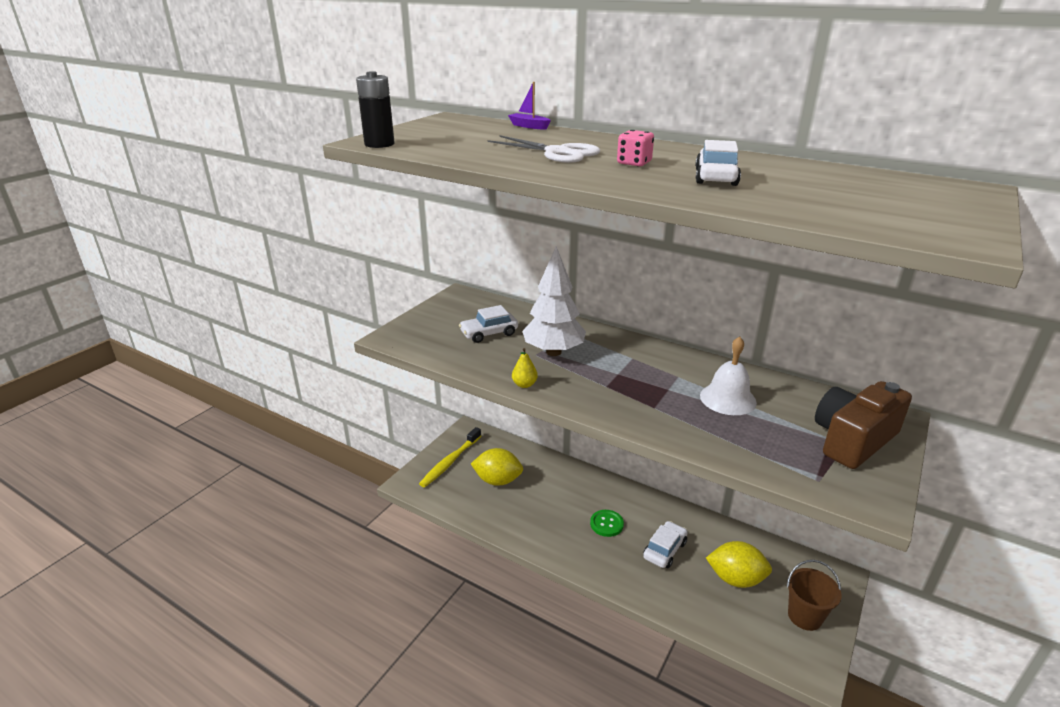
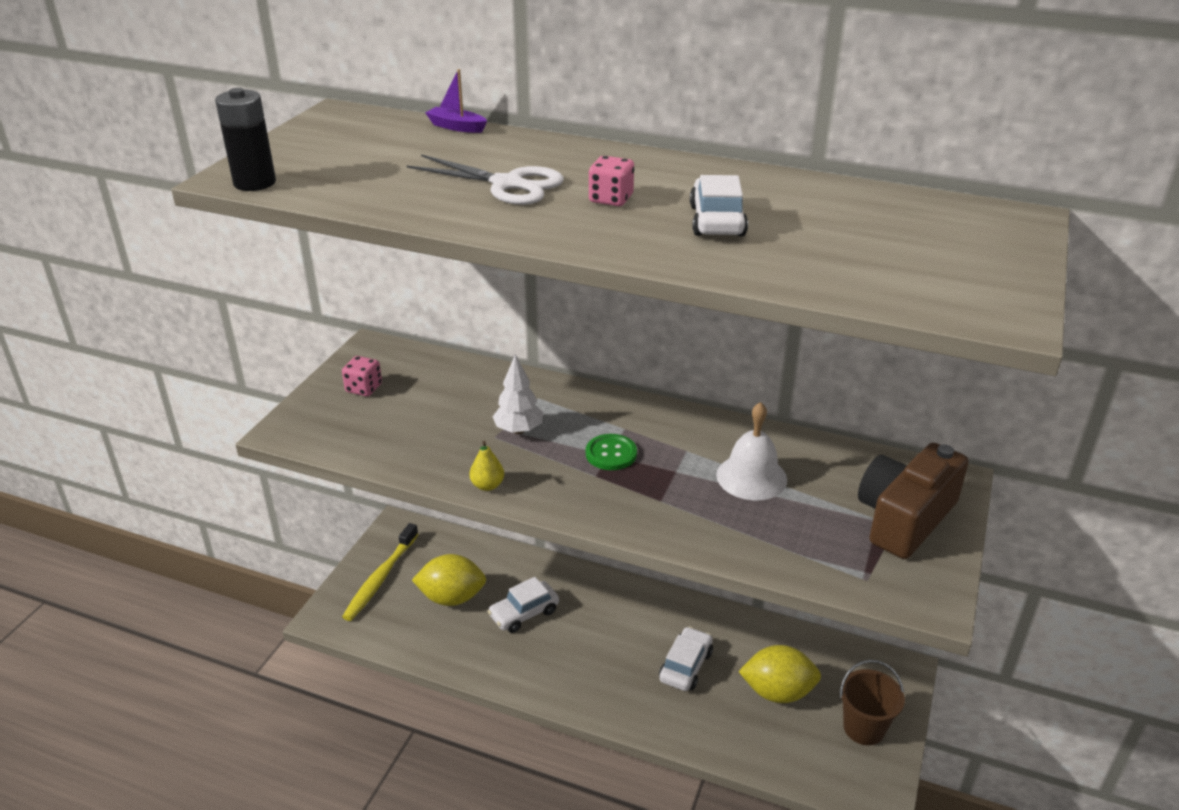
camera: 10 degrees left, 5 degrees up
white car [459,305,518,343] -> white car moved to [488,577,559,633]
white tree [522,246,586,356] -> white tree [492,355,543,434], size x0.59
green button [590,510,624,537] -> green button moved to [586,434,637,470]
none -> pink dice [342,356,382,396]

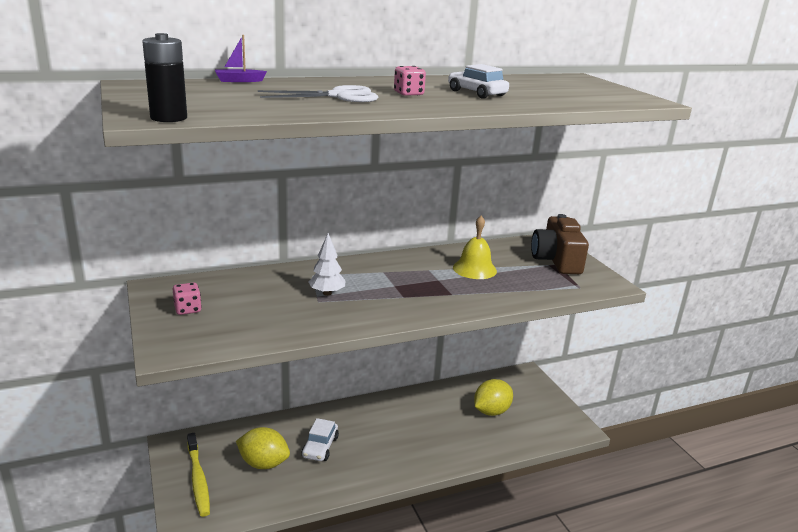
camera: 45 degrees left, 10 degrees down
yellow lemon [412,554,486,606] -> yellow lemon turned 60 degrees clockwise [236,427,290,469]
yellow pear [469,441,504,491] -> none
green button [586,434,637,470] -> none
white car [659,626,713,691] -> none
white bell [716,402,787,500] -> yellow bell [453,216,497,279]
brown bucket [840,660,905,745] -> none

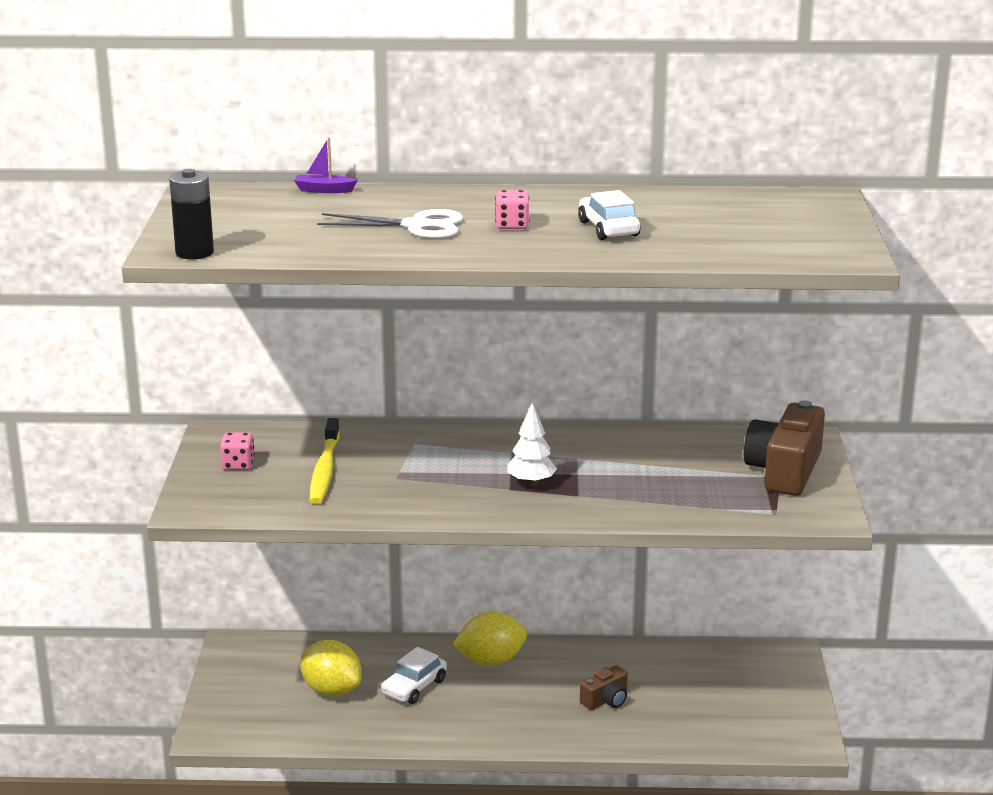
camera: 25 degrees right, 0 degrees up
yellow toothbrush [187,433,210,517] -> yellow toothbrush moved to [310,418,340,504]
white tree [309,233,345,296] -> white tree moved to [507,402,557,486]
yellow bell [453,216,497,279] -> none
yellow lemon [474,379,513,416] -> yellow lemon moved to [452,612,527,666]
none -> brown camera [580,665,628,710]

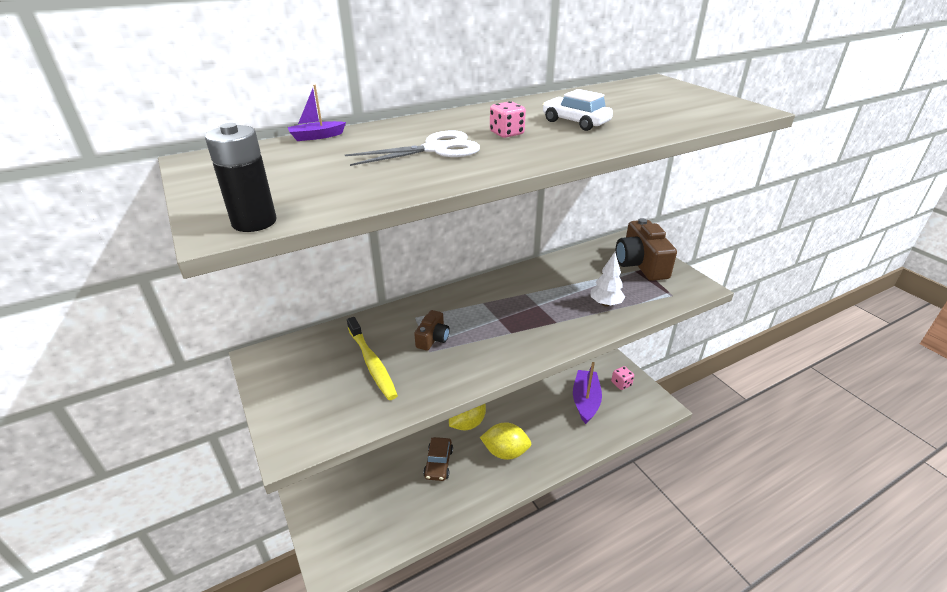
camera: 30 degrees left, 10 degrees up
pink dice [220,432,255,470] -> pink dice moved to [611,366,634,390]
yellow lemon [301,640,362,696] -> yellow lemon moved to [480,422,531,460]
white car [381,647,447,704] -> brown car [423,437,453,481]
white tree [507,402,557,486] -> white tree moved to [591,252,625,307]
brown camera [580,665,628,710] -> brown camera moved to [414,310,450,351]
none -> purple boat [573,362,602,424]

